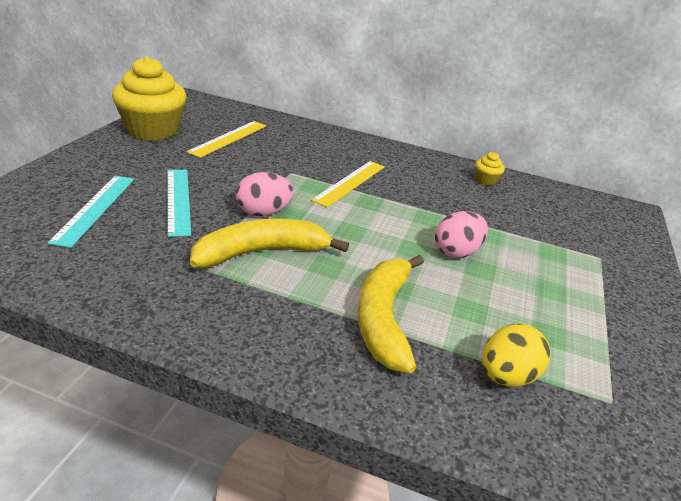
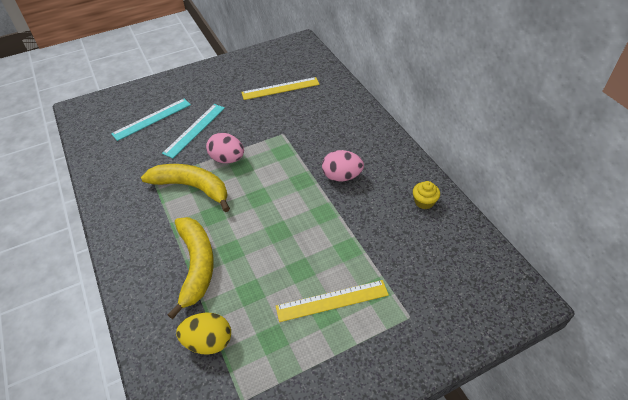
camera: 50 degrees right, 15 degrees up
yellow cupcake [112,56,187,141] -> none
yellow ruler [311,161,385,207] -> yellow ruler moved to [276,280,389,322]
yellow banana [358,255,424,373] -> yellow banana turned 120 degrees clockwise [167,217,214,319]
pink egg [435,211,488,258] -> pink egg moved to [322,150,364,182]

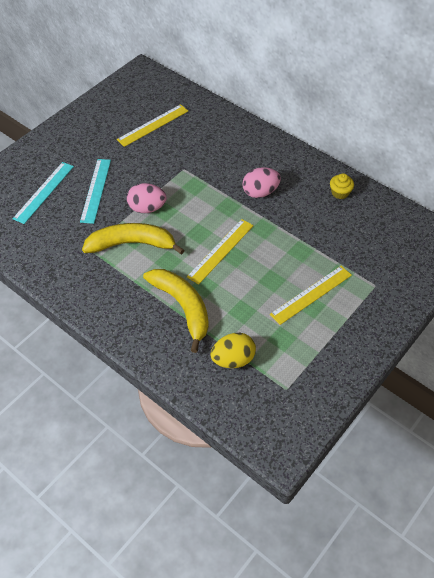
camera: 25 degrees left, 5 degrees up
none -> yellow ruler [187,219,254,285]

